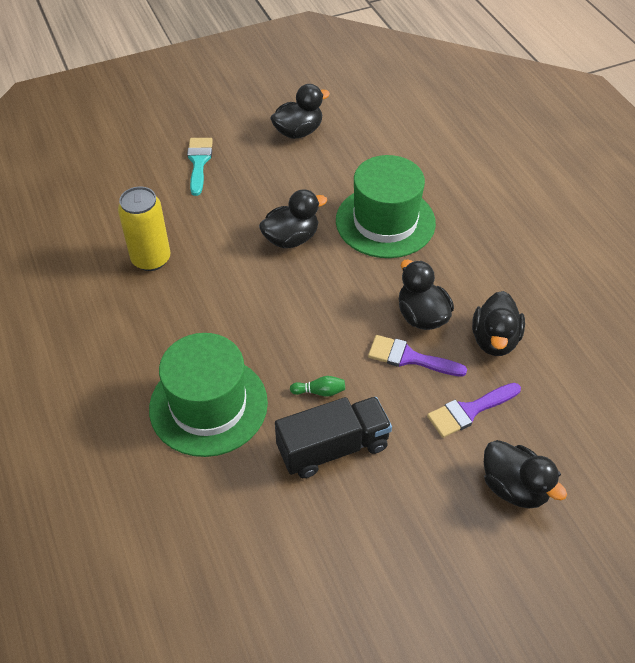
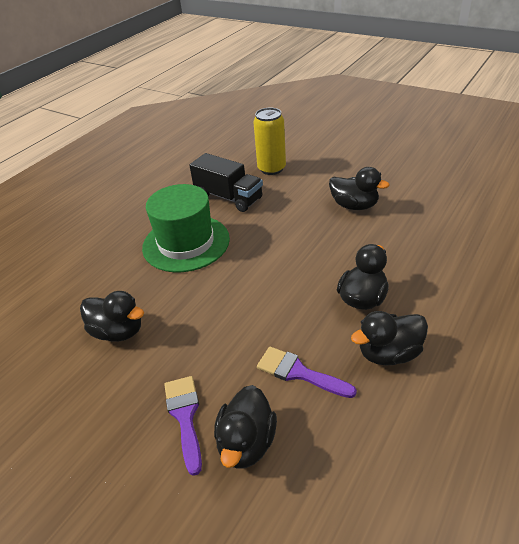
camera: 60 degrees right, 10 degrees down
turquoise brush [187,138,213,196] -> none
black duck [270,84,330,139] -> black duck moved to [80,291,144,342]
black truck [275,397,392,478] -> black truck moved to [189,153,263,212]
green bowling pin [290,376,345,397] -> none
green hat [336,155,436,258] -> none
purple brush [368,335,467,377] -> purple brush moved to [164,376,202,476]

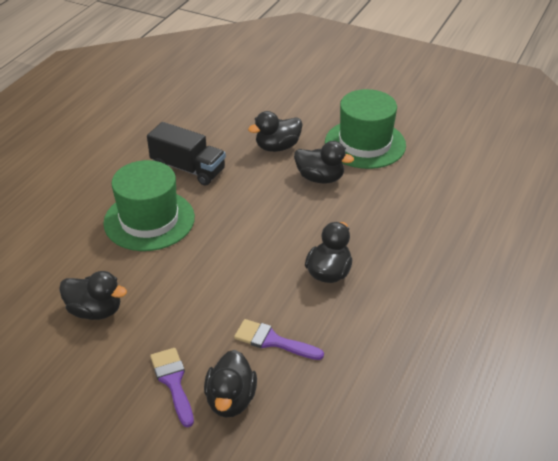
camera: 10 degrees left, 0 degrees up
yellow can [253,108,286,175] -> none
black duck [351,311,428,366] -> black duck moved to [248,111,302,152]
none -> green hat [325,89,406,169]

